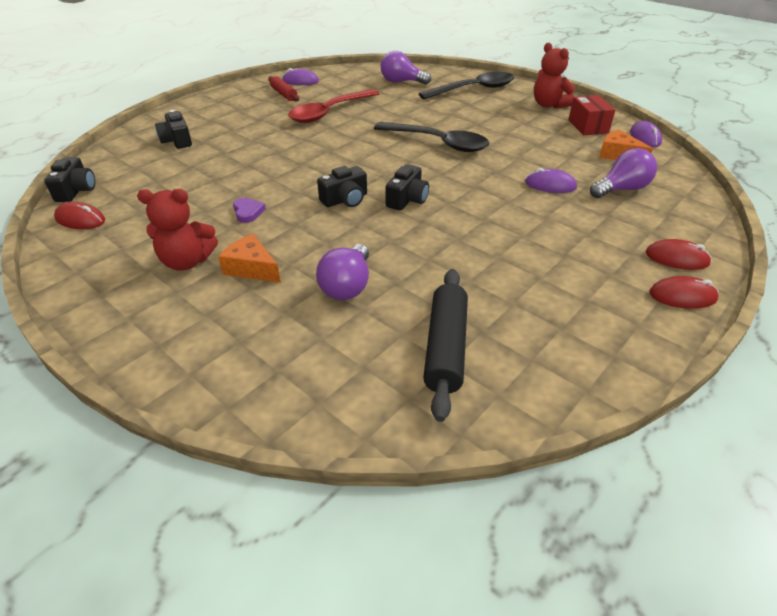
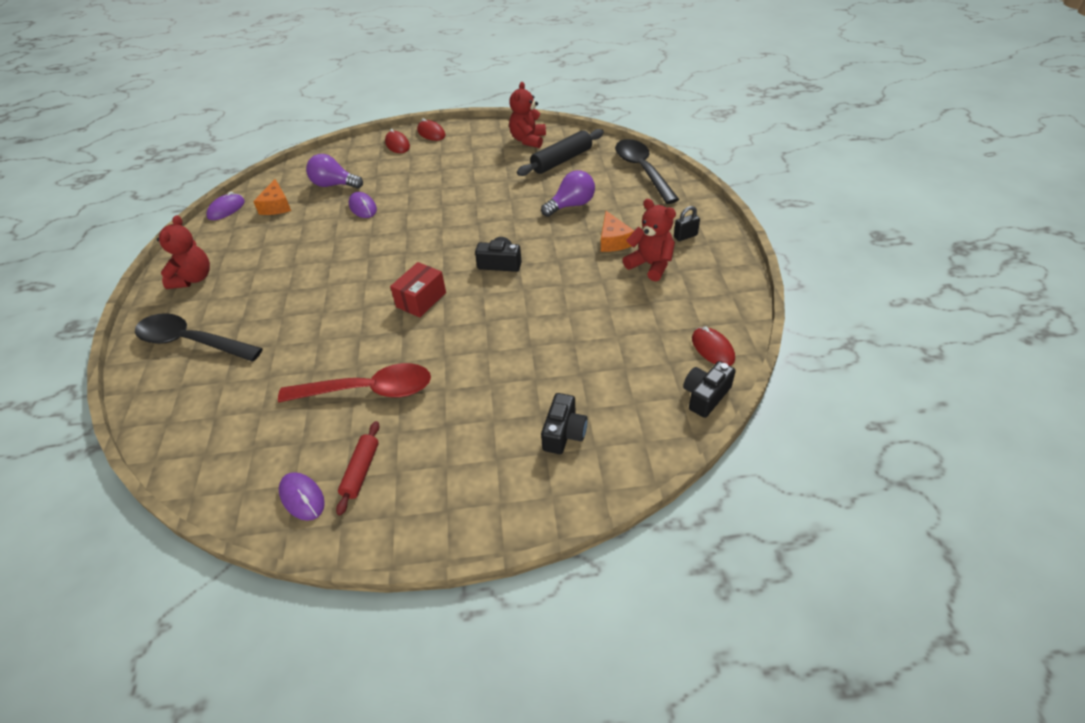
camera: 135 degrees left, 5 degrees up
purple heart [233,198,266,223] -> none
black spoon [374,122,489,152] -> black spoon moved to [615,139,680,204]
purple light bulb [381,51,431,85] -> none
black camera [386,164,429,211] -> none
red box [568,95,615,135] -> red box moved to [390,262,446,318]
none -> red teddy bear [509,82,546,148]
none -> black padlock [674,206,700,241]

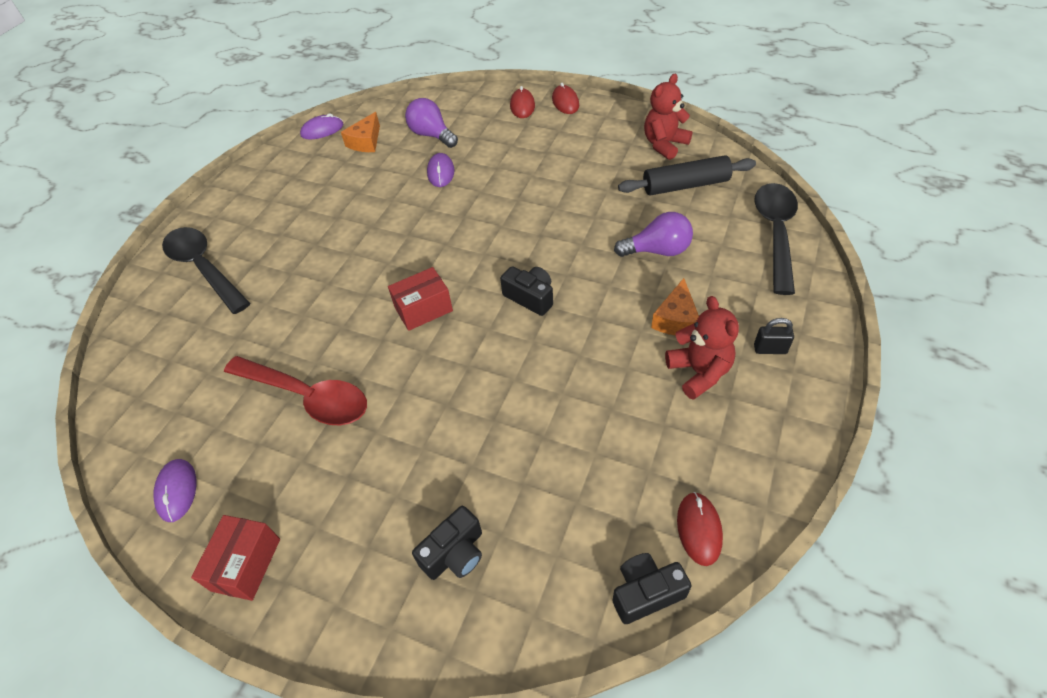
camera: 30 degrees right, 5 degrees up
red teddy bear [157,215,210,289] -> none
red rolling pin [336,421,379,515] -> none
none -> red box [191,515,280,601]

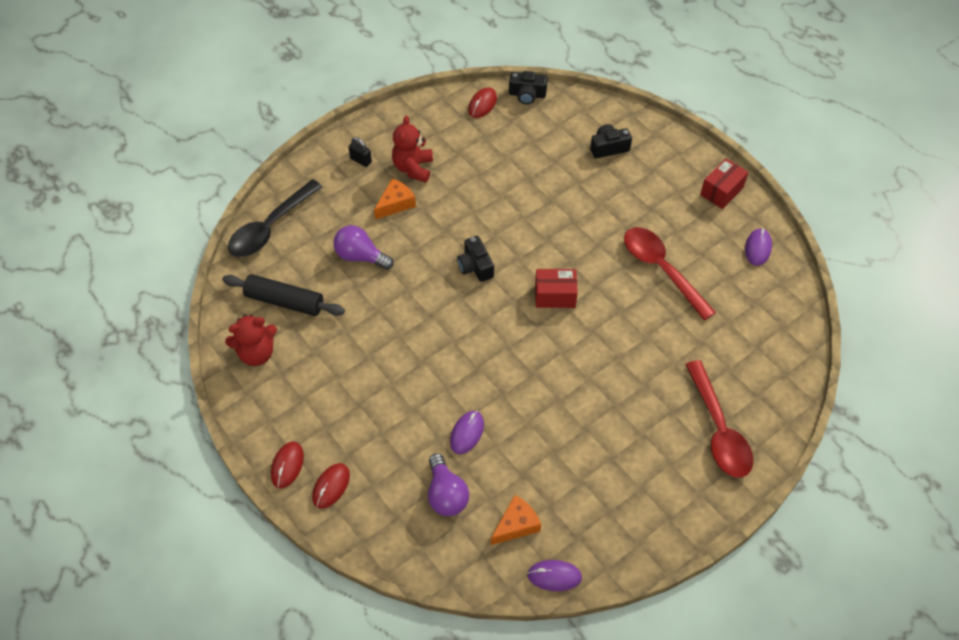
camera: 155 degrees left, 5 degrees up
black spoon [162,227,250,314] -> red spoon [685,360,753,478]

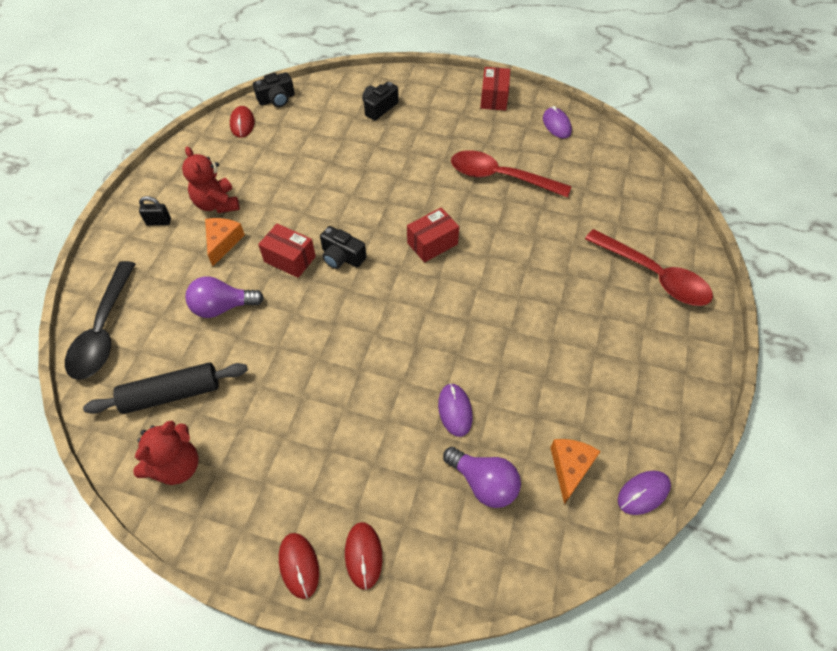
camera: 35 degrees left, 0 degrees up
none -> red box [258,224,316,278]

